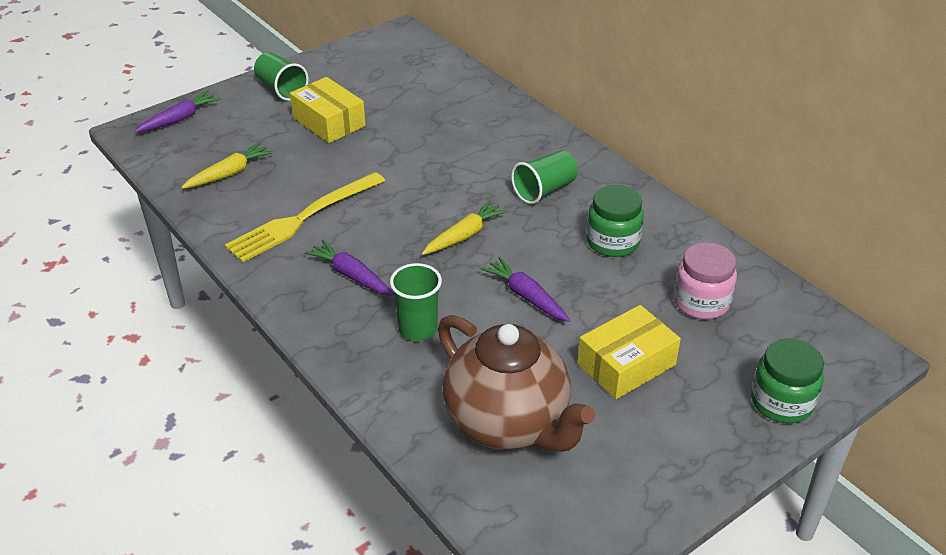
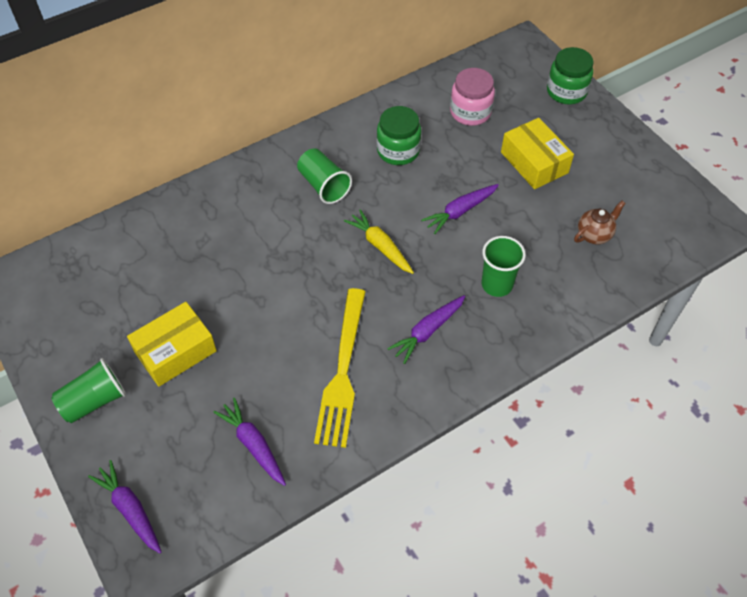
camera: 85 degrees left, 15 degrees up
yellow carrot [181,142,273,189] -> purple carrot [214,398,286,486]
yellow fork [225,172,385,263] -> yellow fork turned 45 degrees clockwise [314,288,366,448]
brown teapot [438,315,595,452] -> brown teapot [574,201,626,244], size x0.41

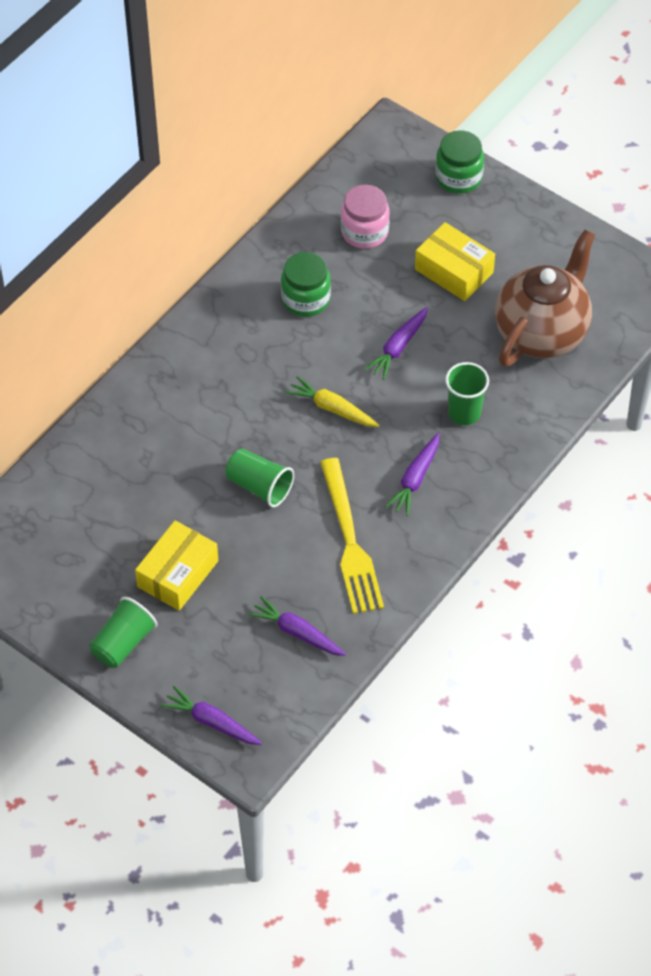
camera: 20 degrees left, 0 degrees up
green cup [297,148,352,204] -> green cup moved to [226,449,294,507]
brown teapot [574,201,626,244] -> brown teapot [495,229,595,367], size x2.43

